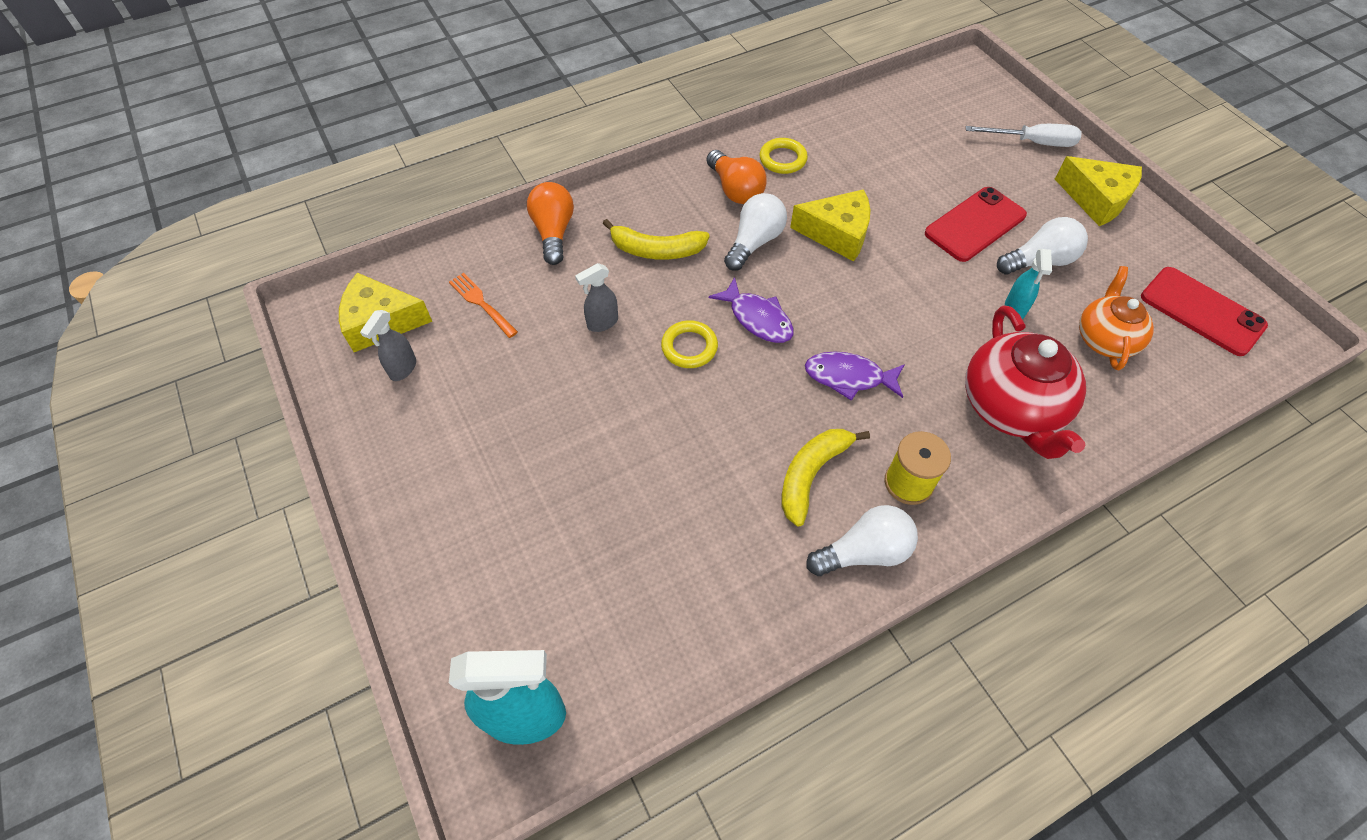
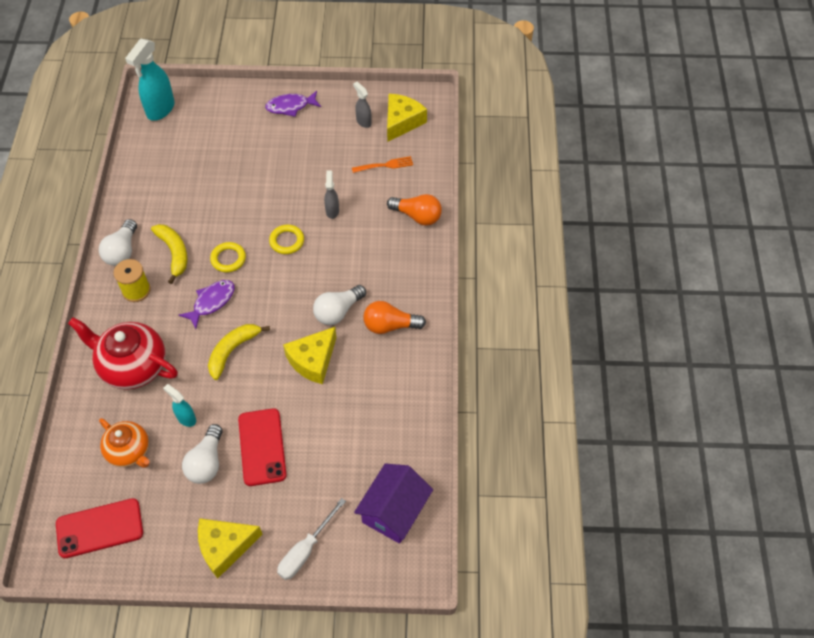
camera: 120 degrees right, 0 degrees up
yellow banana [602,219,710,260] -> yellow banana moved to [208,324,270,380]
purple fish [709,277,794,343] -> purple fish moved to [265,91,321,117]
white light bulb [724,193,787,271] -> white light bulb turned 75 degrees clockwise [313,285,366,325]
yellow ring [759,138,808,174] -> yellow ring moved to [210,242,246,273]
none -> purple house [354,463,433,544]

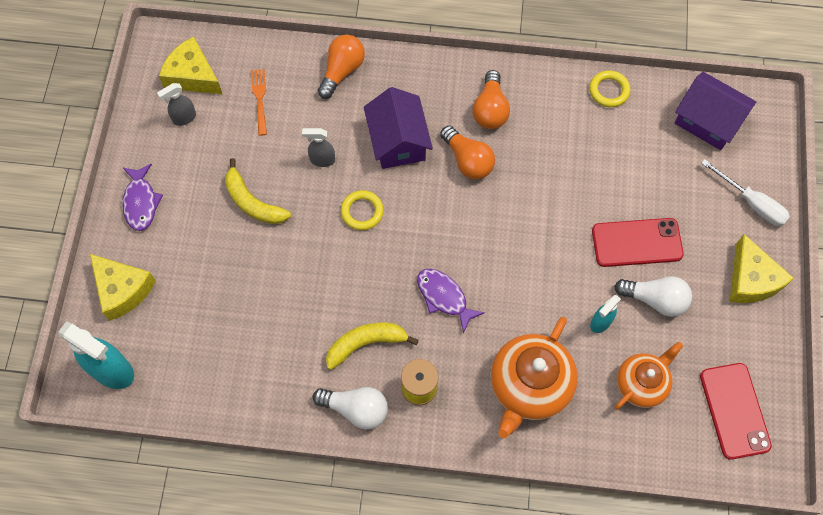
camera: 85 degrees left, 10 degrees up
red teapot [68,317,178,390] -> orange teapot [491,317,578,438]
yellow banana [208,324,270,380] -> yellow banana moved to [225,158,291,224]
yellow ring [210,242,246,273] -> yellow ring moved to [589,70,631,107]
yellow cheese [283,327,337,384] -> yellow cheese moved to [90,254,156,321]
white light bulb [313,285,366,325] -> orange light bulb [440,125,495,179]
none -> purple house [364,87,433,169]

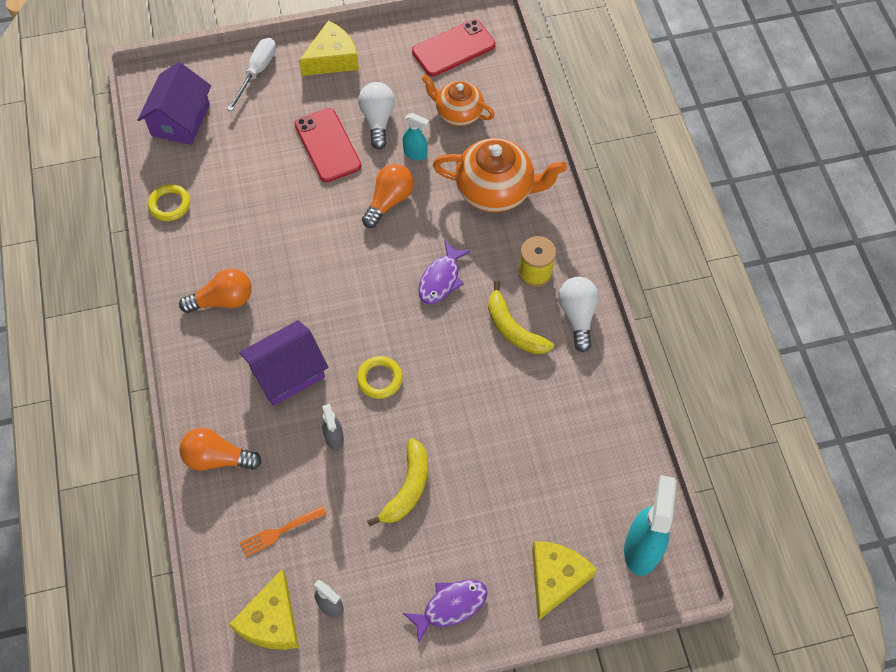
camera: 110 degrees left, 5 degrees down
orange light bulb [440,125,495,179] -> orange light bulb moved to [362,164,414,228]

